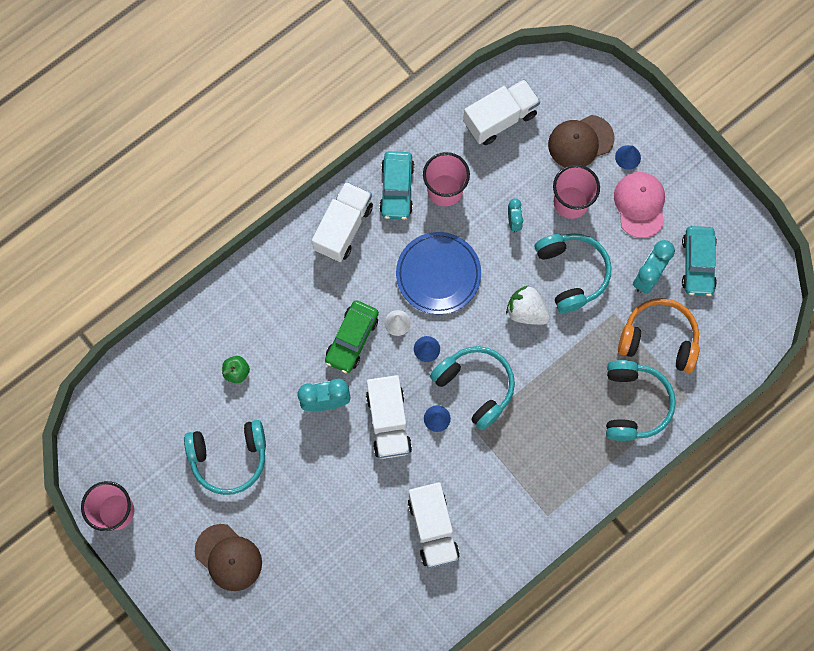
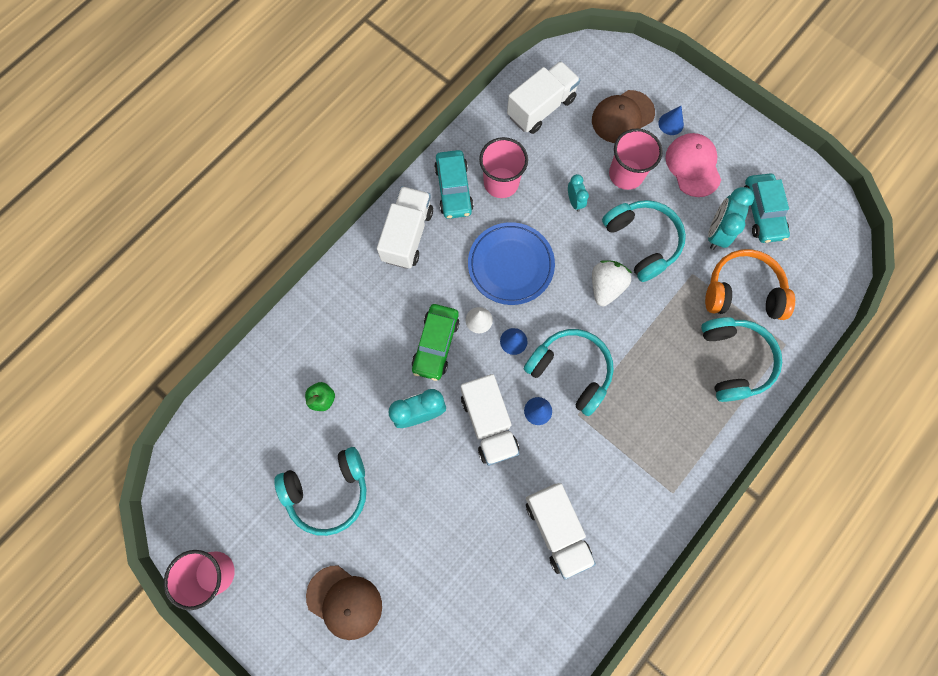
camera: 10 degrees left, 0 degrees up
white strawberry [506,286,550,325] -> white strawberry turned 90 degrees clockwise [592,260,632,306]

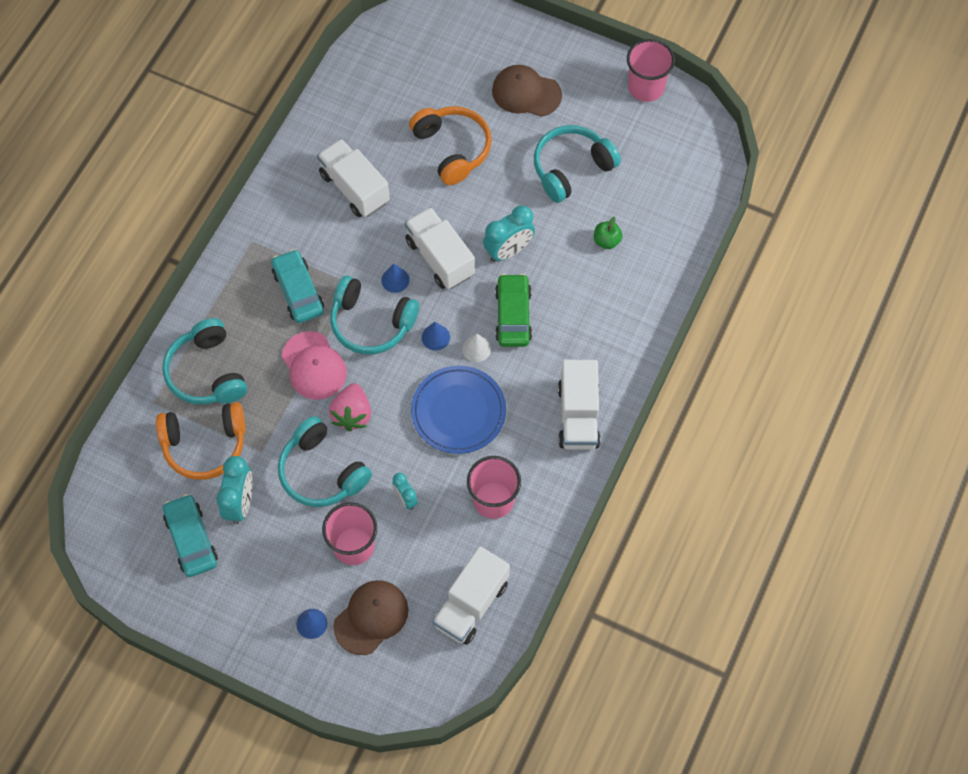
camera: 165 degrees right, 10 degrees down
turquoise car [434,150,474,219] -> turquoise car moved to [271,249,324,323]
white strawberry [592,260,632,306] -> pink strawberry [329,383,371,431]
pink cap [665,133,721,197] -> pink cap moved to [282,331,347,400]
none -> orange headphones [409,106,492,185]

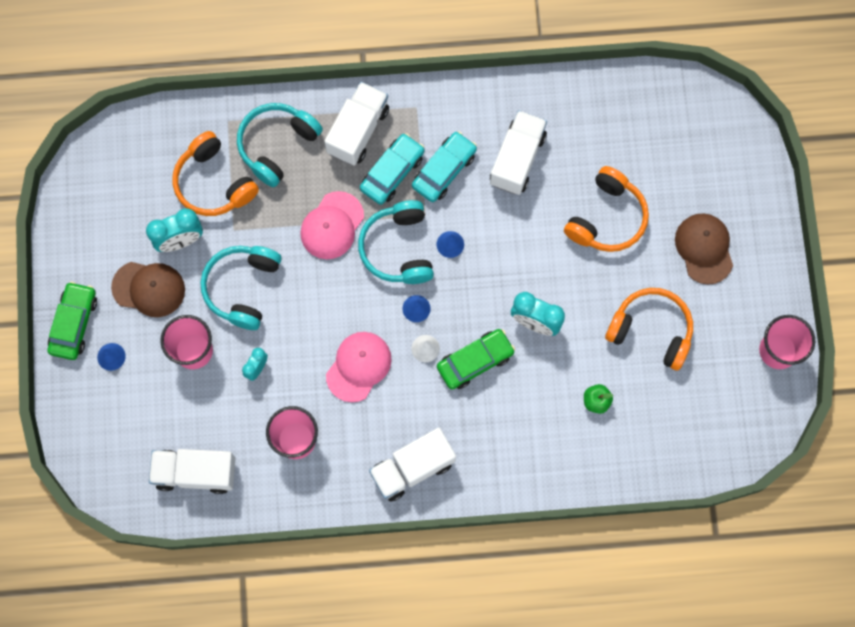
camera: 60 degrees right, 10 degrees up
turquoise car [163,494,218,577] -> turquoise car moved to [412,131,477,202]
pink strawberry [329,383,371,431] -> none
brown cap [333,580,408,655] -> brown cap moved to [111,262,185,317]
white truck [405,207,475,289] -> white truck moved to [324,82,389,166]
blue plate [411,366,506,454] -> pink cap [326,332,392,402]
turquoise headphones [534,125,621,203] -> orange headphones [605,288,693,370]
none -> green car [47,282,97,360]

